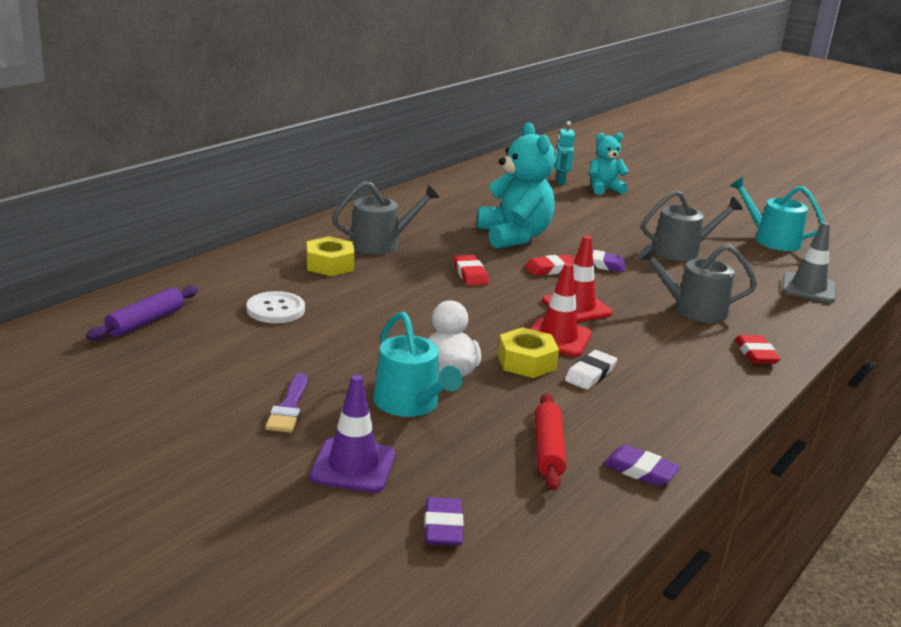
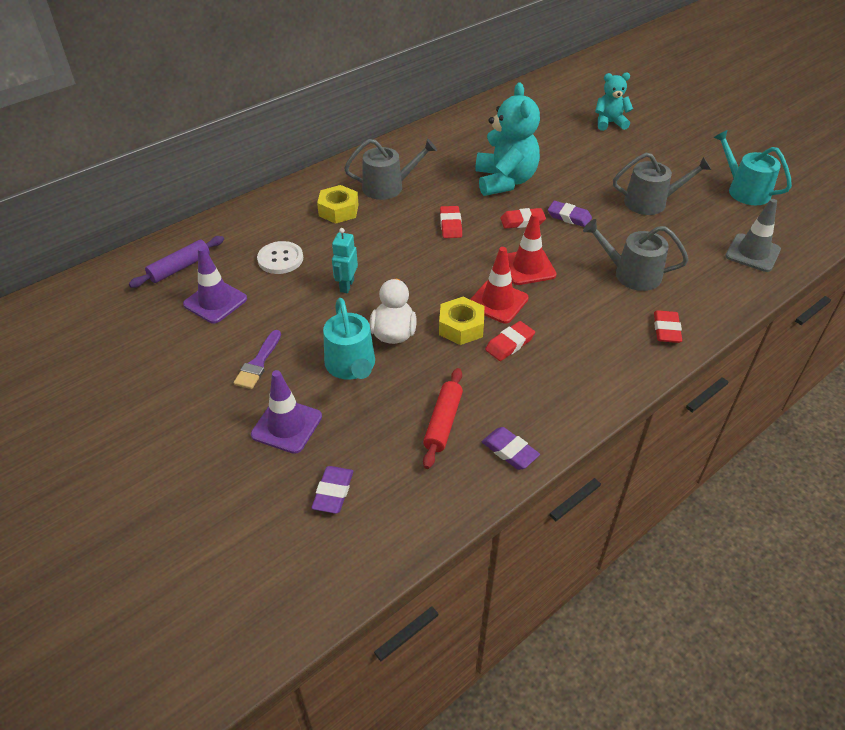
camera: 15 degrees right, 20 degrees up
turquoise robot [555,121,575,185] -> turquoise robot moved to [332,228,358,293]
white eraser [565,350,617,390] -> red eraser [485,321,535,361]
none -> purple traffic cone [183,246,247,324]

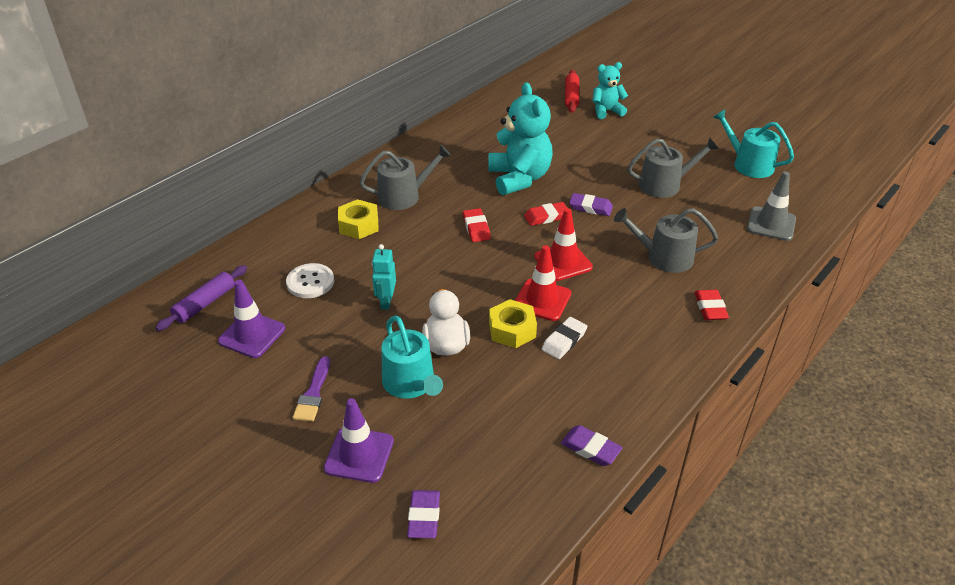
camera: 10 degrees left, 5 degrees down
red rolling pin [423,368,463,469] -> red rolling pin moved to [565,70,579,113]
red eraser [485,321,535,361] -> white eraser [542,317,587,359]

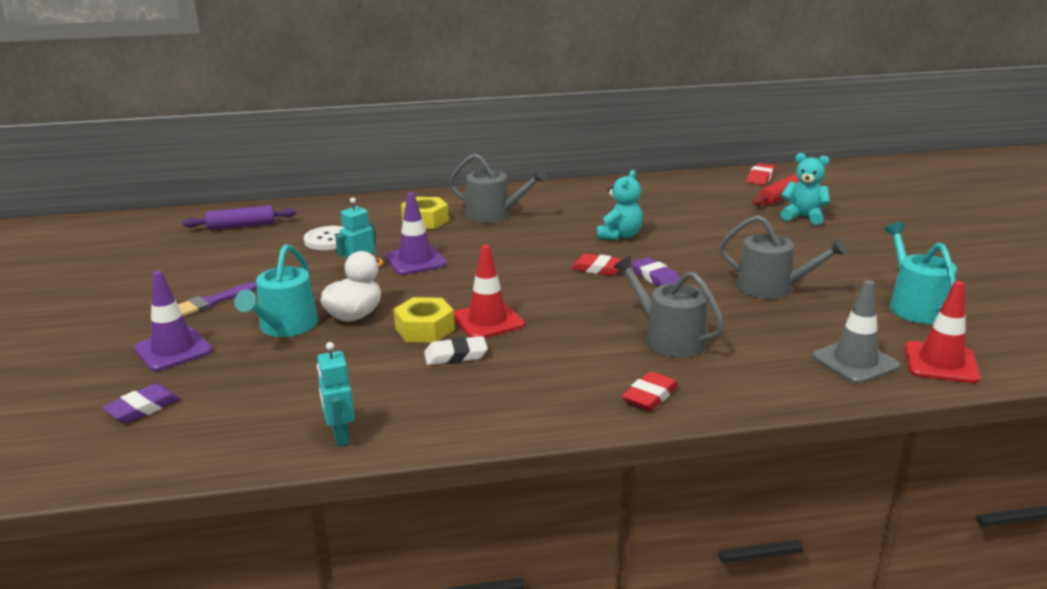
camera: 40 degrees right, 15 degrees down
purple traffic cone [218,279,285,358] -> purple traffic cone moved to [385,192,447,275]
red eraser [463,208,491,242] -> red eraser moved to [747,163,775,185]
turquoise teddy bear [488,82,553,195] -> turquoise teddy bear [597,170,643,240], size x0.58
red traffic cone [534,208,593,281] -> red traffic cone moved to [905,281,980,383]
purple eraser [561,425,622,466] -> turquoise robot [317,342,355,447]

